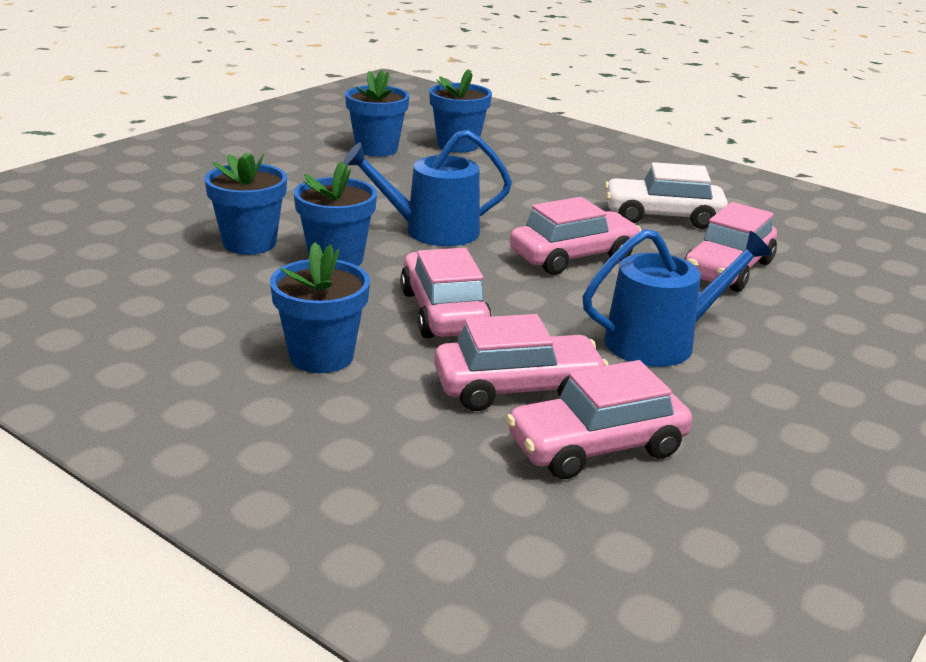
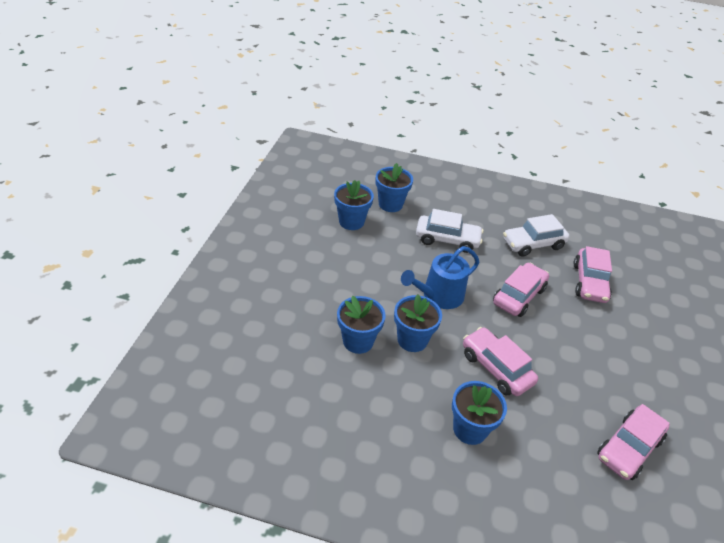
camera: 25 degrees left, 15 degrees up
pink car [434,314,608,411] -> none
blue watering can [583,229,772,367] -> none
none -> white car [416,209,484,253]

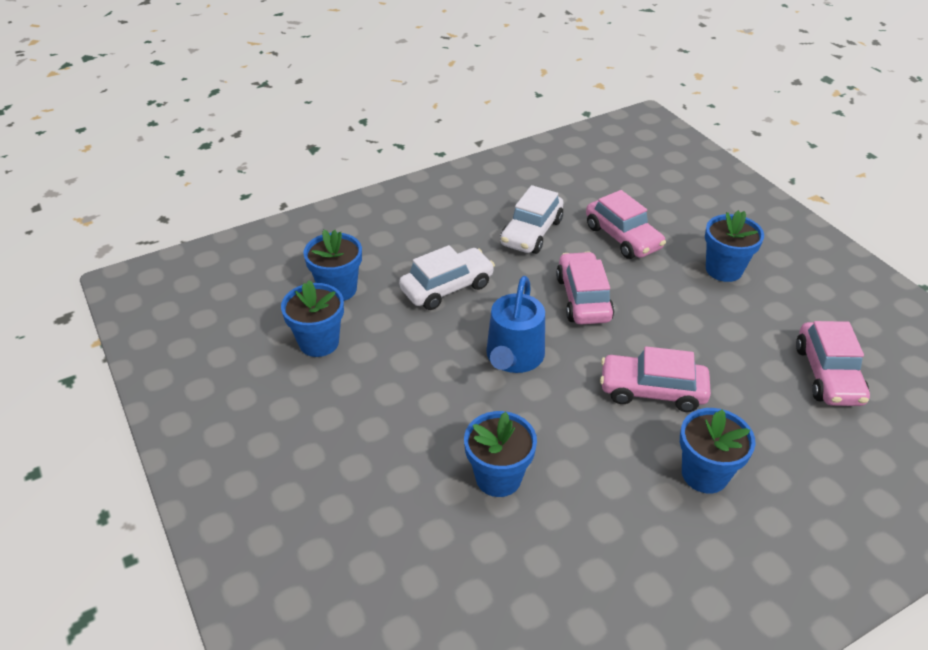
camera: 40 degrees left, 0 degrees up
blue flower pot [394,295,442,352] -> blue flower pot moved to [705,210,764,282]

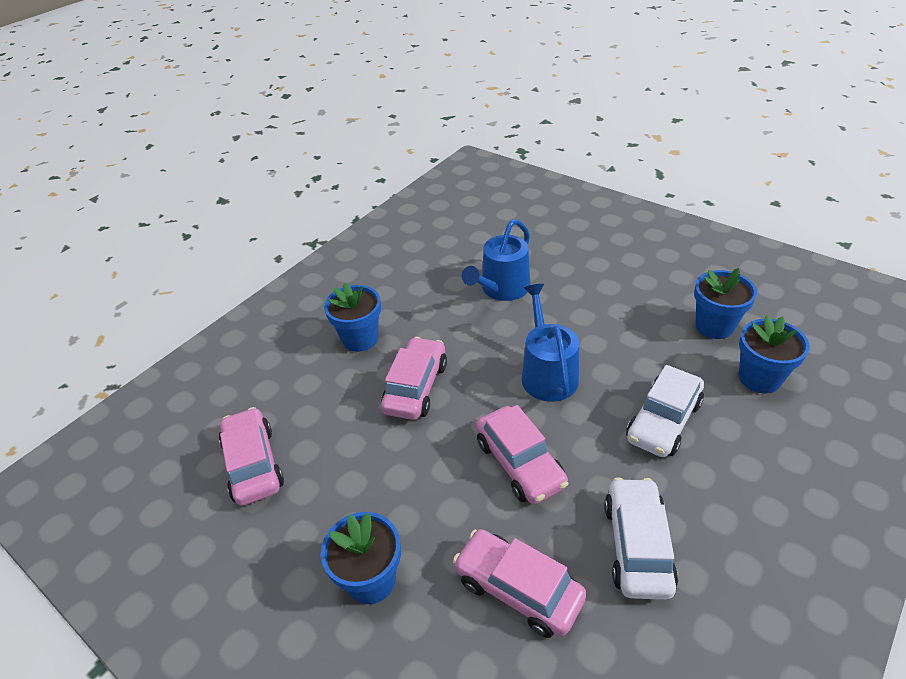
camera: 160 degrees right, 0 degrees up
blue flower pot [464,411,537,497] -> blue watering can [462,219,530,301]
pink car [600,346,711,412] -> pink car turned 60 degrees counterclockwise [381,337,447,420]

